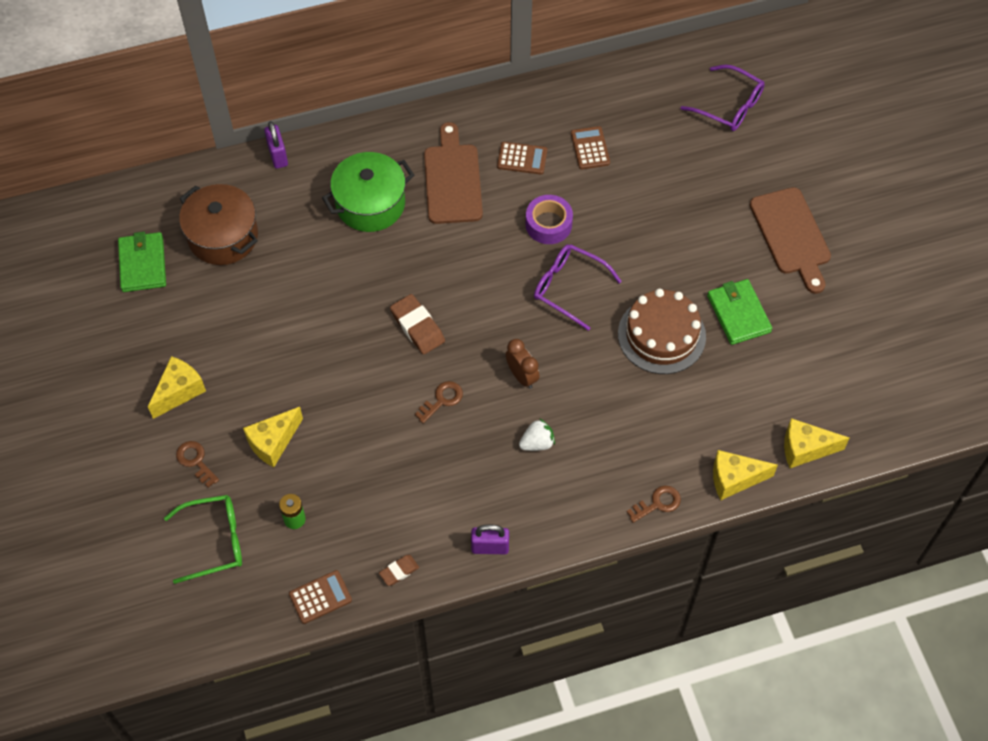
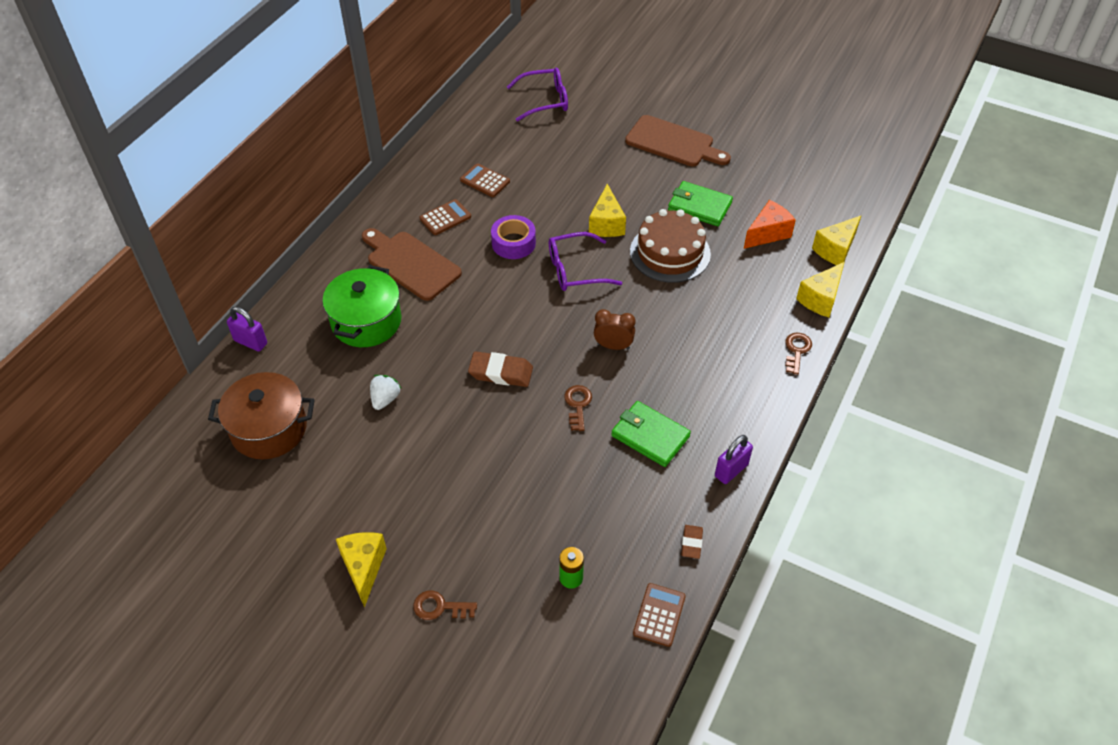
camera: 45 degrees left, 10 degrees down
green wallet [118,232,166,292] -> green wallet moved to [611,401,691,467]
green glasses [164,495,242,584] -> none
yellow cheese [243,407,303,467] -> yellow cheese moved to [589,184,626,237]
white strawberry [519,418,555,451] -> white strawberry moved to [370,375,401,410]
none -> orange cheese [744,200,796,249]

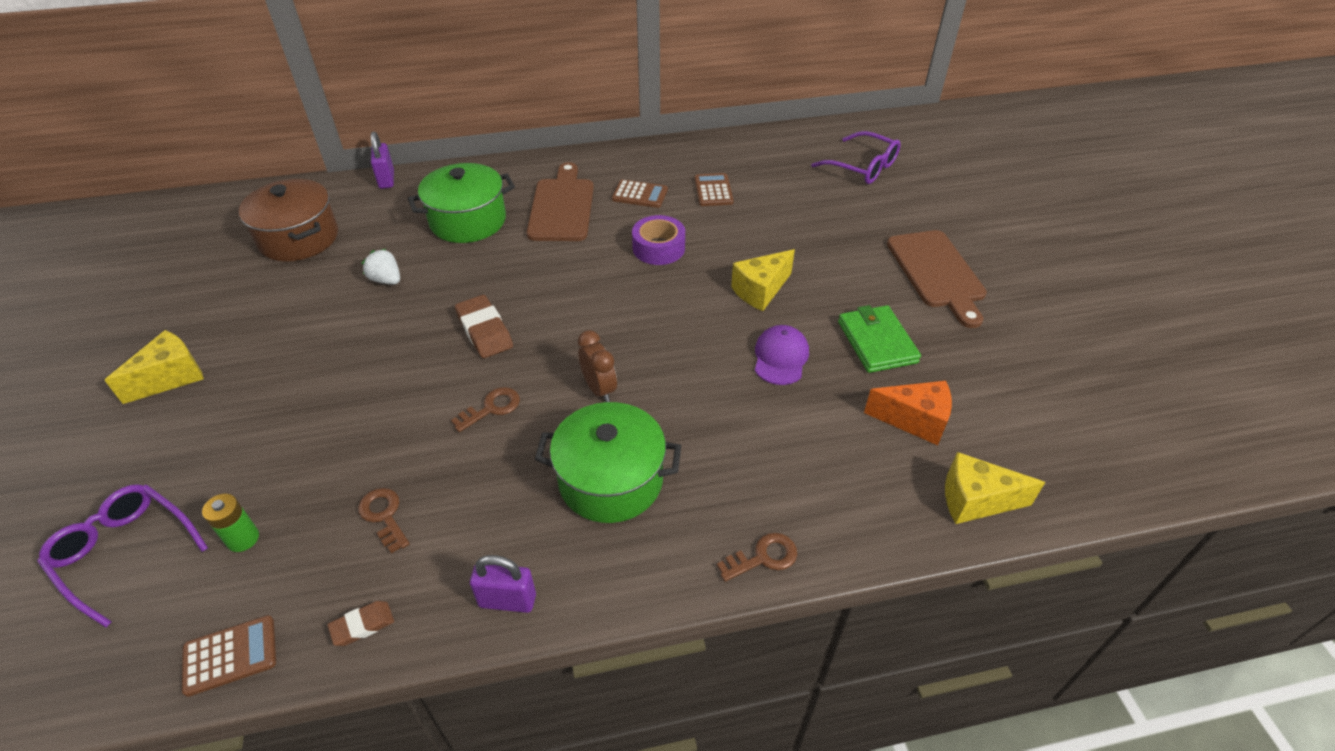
camera: 50 degrees right, 5 degrees down
white strawberry [370,375,401,410] -> white strawberry turned 120 degrees counterclockwise [361,249,400,285]
brown key [413,591,477,620] -> brown key moved to [358,488,410,553]
purple glasses [549,232,622,291] -> purple glasses moved to [38,484,208,627]
green wallet [611,401,691,467] -> none
brown cake [630,209,711,283] -> purple cap [755,325,809,385]
yellow cheese [796,262,844,317] -> none
none -> green pot [535,402,681,523]

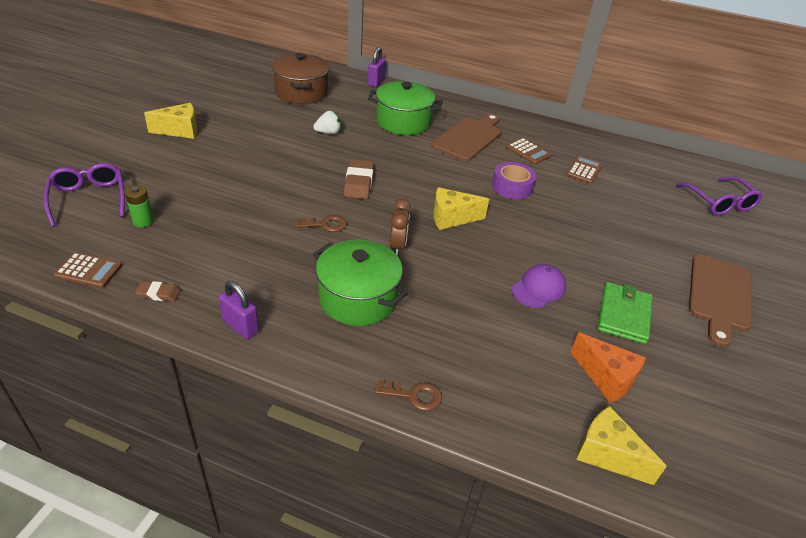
camera: 30 degrees right, 5 degrees down
brown key [358,488,410,553] -> none
white strawberry [361,249,400,285] -> white strawberry turned 90 degrees clockwise [313,111,341,134]
yellow cheese [731,249,795,311] -> yellow cheese moved to [433,187,489,230]

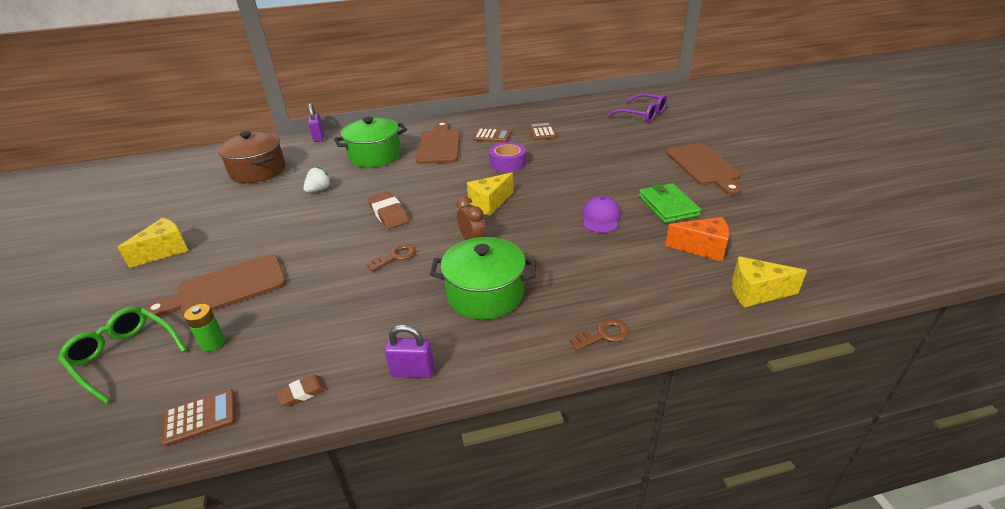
camera: 30 degrees left, 5 degrees down
purple glasses [44,163,125,227] -> green glasses [58,307,187,404]
none -> brown cutting board [145,254,286,318]

